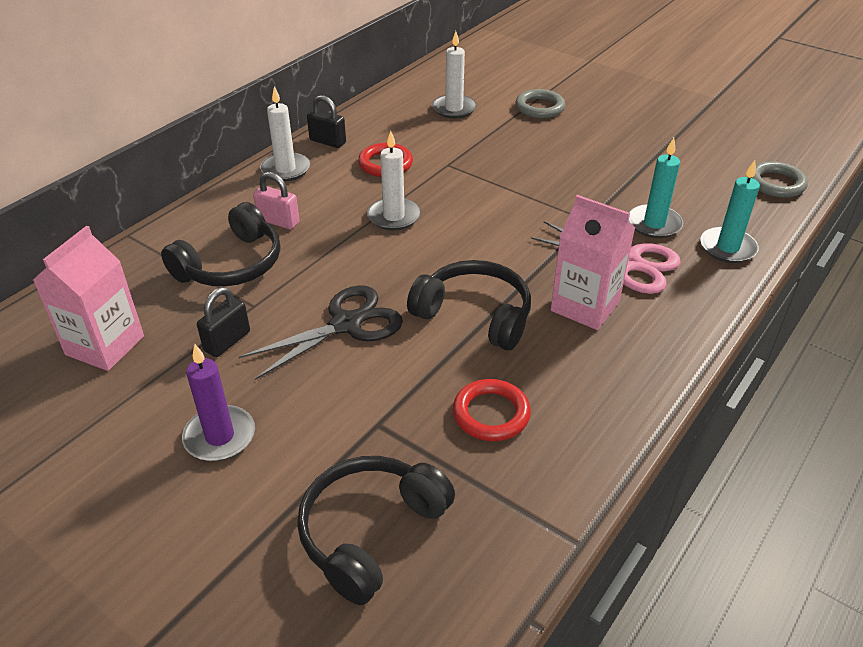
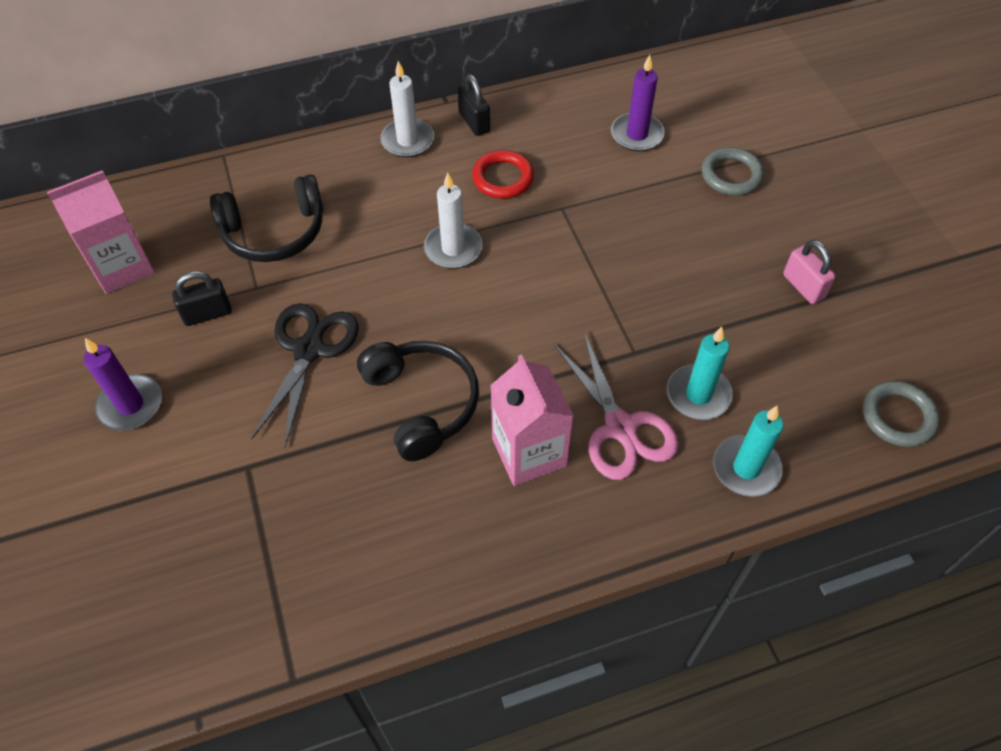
camera: 35 degrees right, 15 degrees up
black scissors [239,285,403,380] -> black scissors turned 75 degrees counterclockwise [251,303,359,448]
pink padlock [253,172,299,229] -> pink padlock moved to [783,240,836,304]
black headphones [297,456,455,605] -> none
white candle [432,31,477,119] -> purple candle [611,55,665,152]
red ring [453,379,531,441] -> none

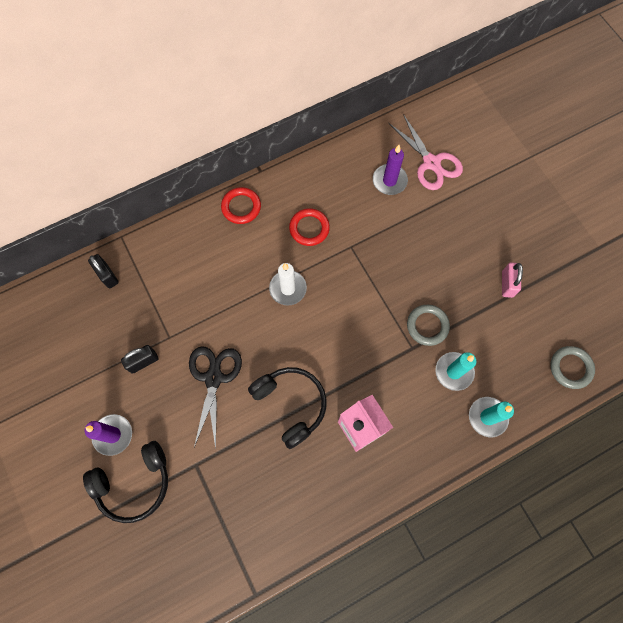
camera: 10 degrees left, 15 degrees up
pink carton [47,170,155,294] -> none
black headphones [210,174,324,262] -> black headphones moved to [83,441,168,523]
white candle [380,61,434,158] -> red ring [221,187,261,224]
black padlock [458,74,490,136] -> black padlock moved to [88,254,119,288]
pink scissors [554,333,679,480] -> pink scissors moved to [388,114,463,190]
grey ring [702,147,764,196] -> grey ring moved to [407,305,450,346]
pink padlock [783,240,836,304] -> pink padlock turned 45 degrees clockwise [502,262,523,298]

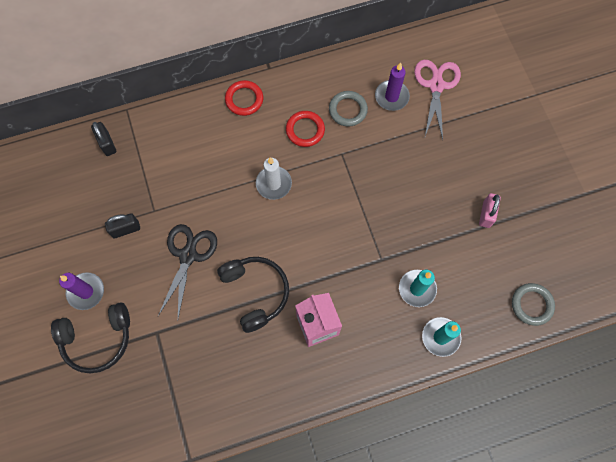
camera: 10 degrees right, 0 degrees up
pink scissors [388,114,463,190] -> pink scissors turned 150 degrees counterclockwise [414,60,461,140]
grey ring [407,305,450,346] -> grey ring moved to [329,91,368,127]

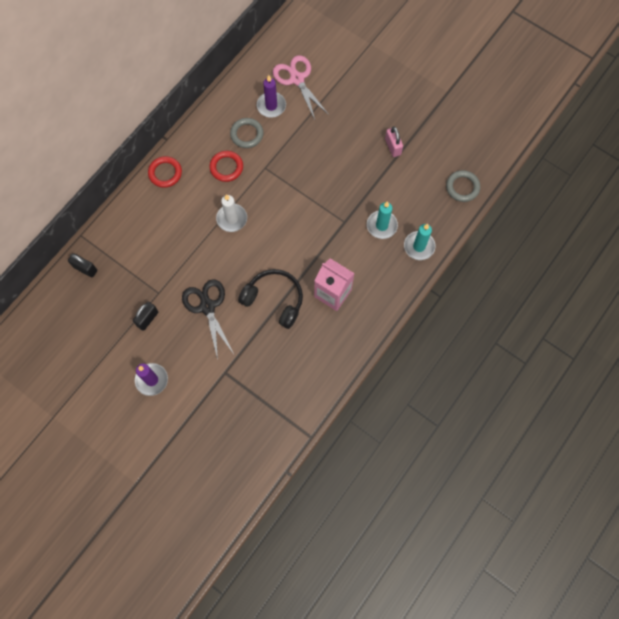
camera: 35 degrees left, 0 degrees up
black headphones [51,302,130,373] -> none

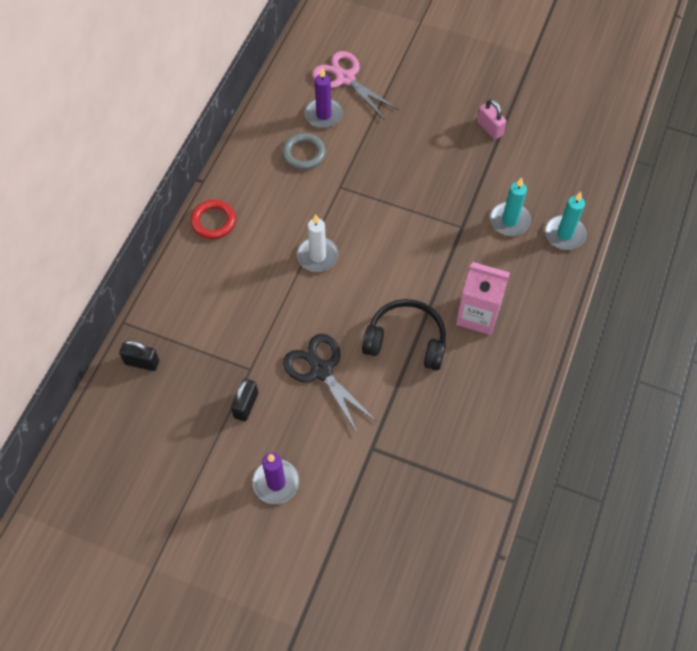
camera: 15 degrees left, 10 degrees down
red ring [209,151,243,182] -> none
grey ring [446,170,480,202] -> none

